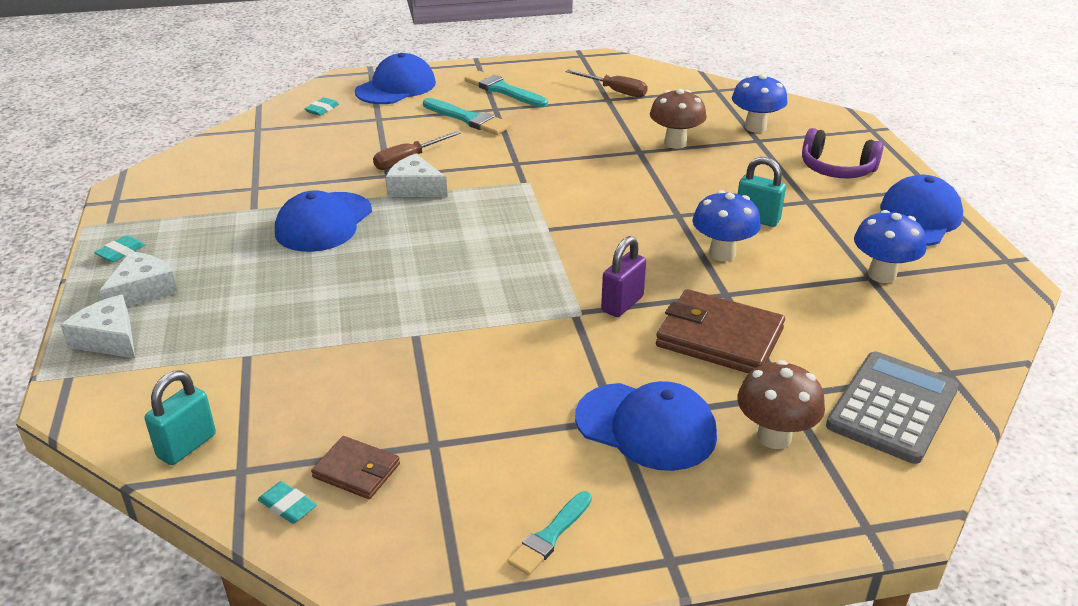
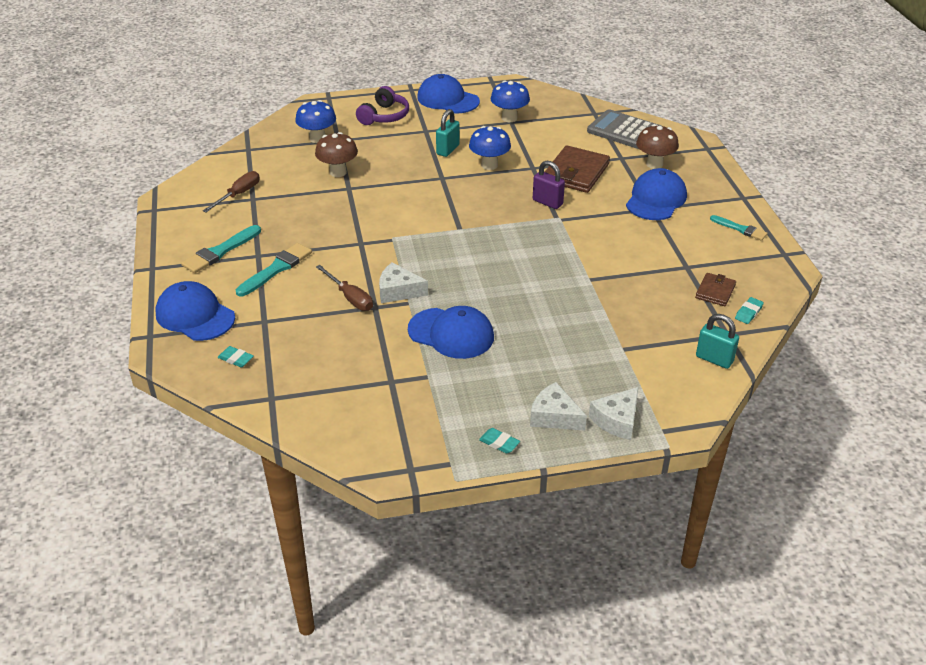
camera: 90 degrees left, 5 degrees up
white cheese [386,154,448,197] -> white cheese turned 75 degrees clockwise [379,262,428,303]

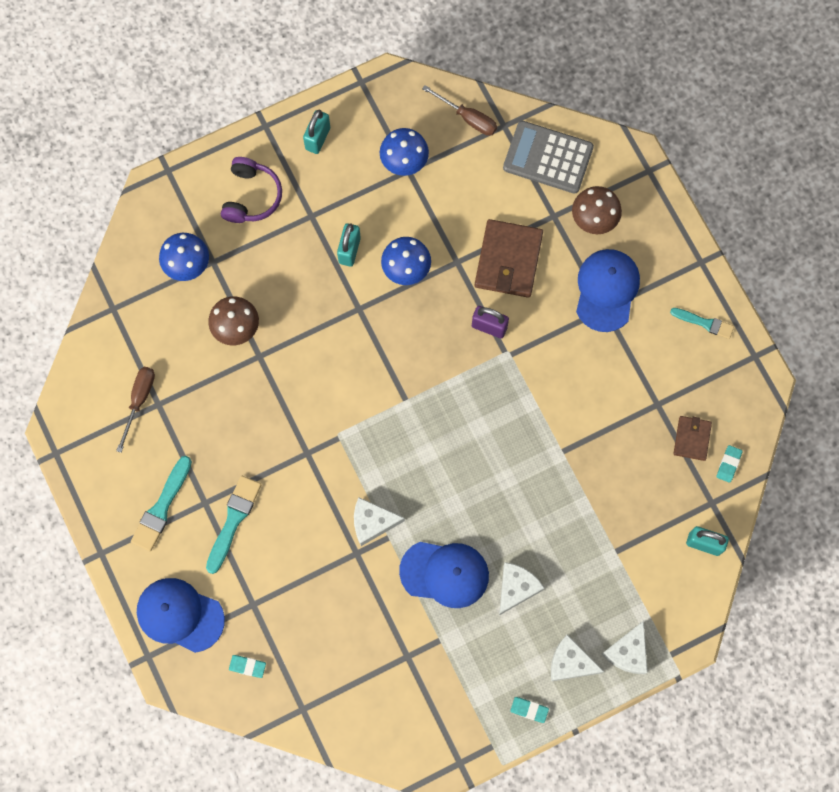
camera: 15 degrees left, 35 degrees up
brown screwdriver [316,265,373,311] -> brown screwdriver moved to [422,85,497,136]
blue cap [417,74,480,113] -> turquoise padlock [303,110,330,154]
none -> white cheese [499,562,544,615]

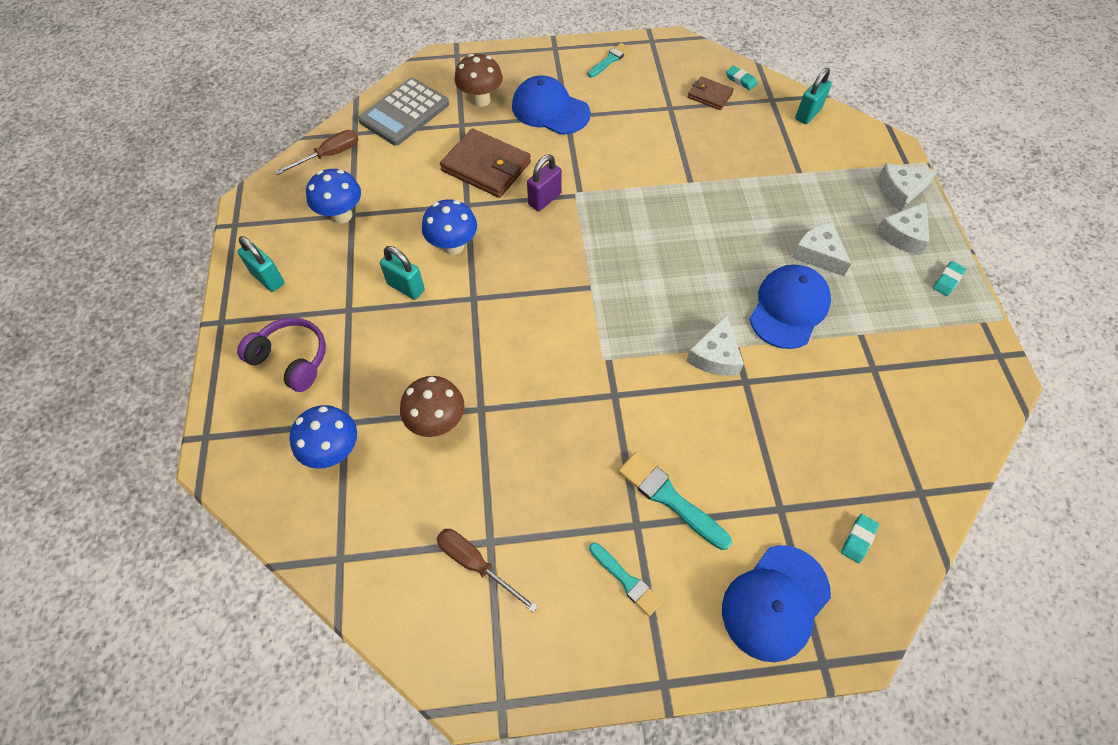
camera: 70 degrees left, 15 degrees down
turquoise brush [131,456,192,551] -> turquoise brush [589,542,662,616], size x0.65
white cheese [602,621,648,674] -> white cheese turned 120 degrees clockwise [878,163,937,211]

